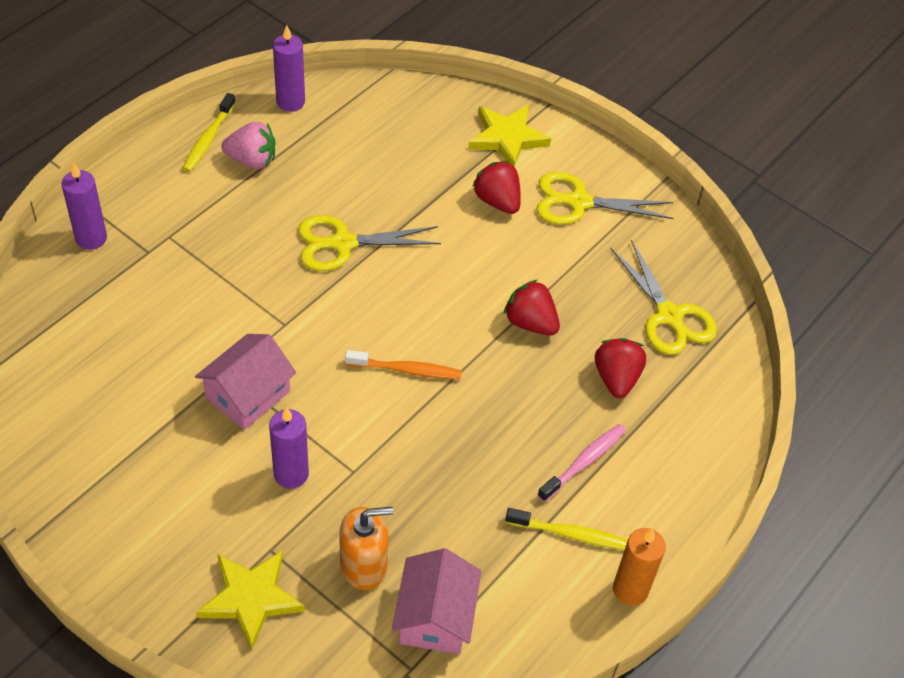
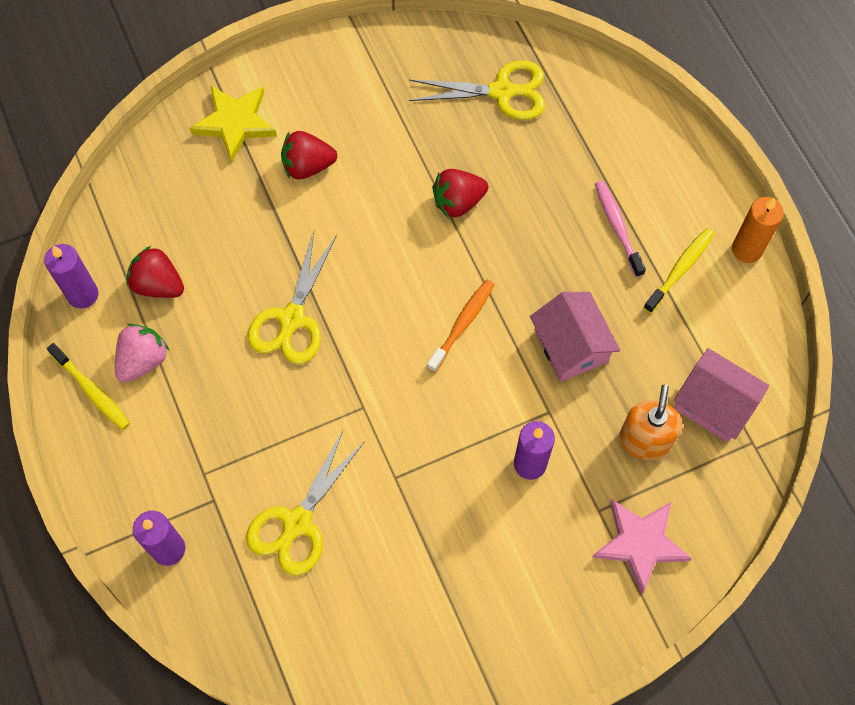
camera: 60 degrees left, 15 degrees up
pink house [195,334,296,430] -> pink house moved to [530,292,620,382]
yellow star [196,551,305,651] -> pink star [592,500,692,595]
yellow scissors [536,172,673,225] -> yellow scissors moved to [246,429,365,576]
red strawberry [595,338,646,398] -> red strawberry moved to [127,246,184,298]

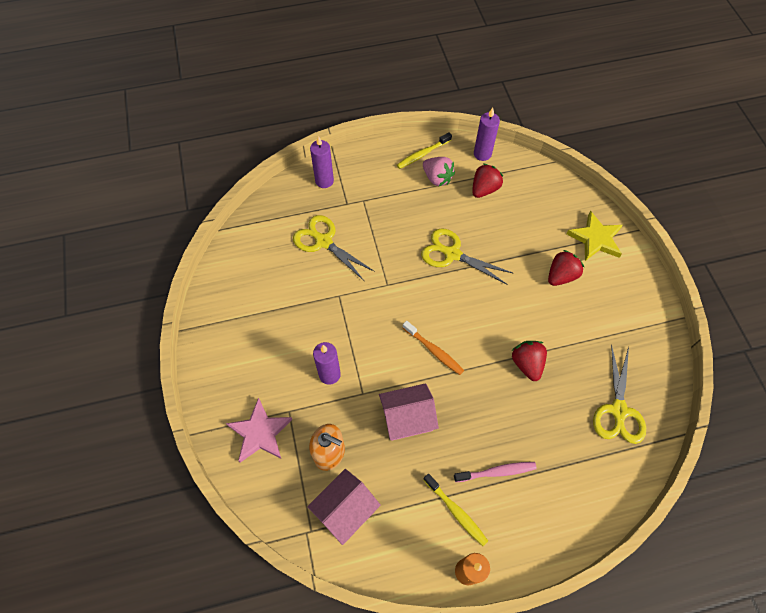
camera: 100 degrees right, 5 degrees down
red strawberry [281,131,337,179] -> red strawberry turned 45 degrees clockwise [548,250,584,286]

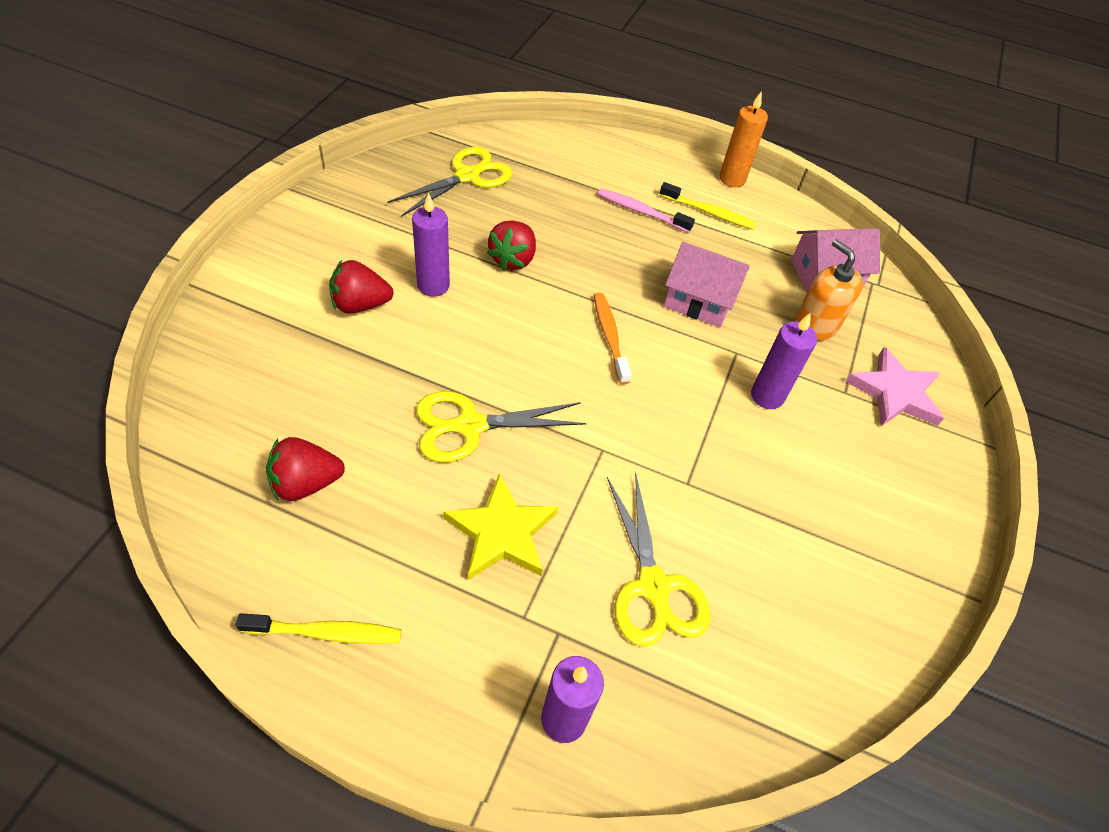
camera: 150 degrees left, 10 degrees down
yellow scissors [421,228,513,285] -> yellow scissors turned 105 degrees clockwise [416,391,587,463]
pink strawberry [423,157,455,186] -> none
yellow toothbrush [424,474,488,546] -> yellow toothbrush turned 120 degrees clockwise [660,182,756,230]
purple candle [474,108,500,161] -> purple candle moved to [412,193,450,297]
yellow star [567,211,623,261] -> yellow star moved to [443,474,558,580]

